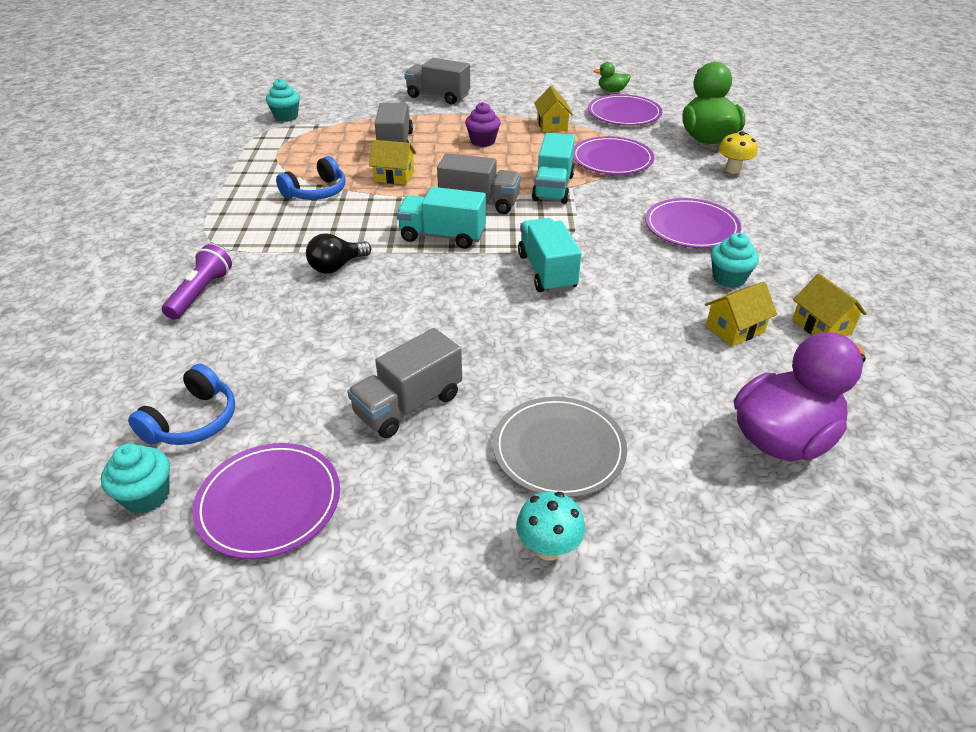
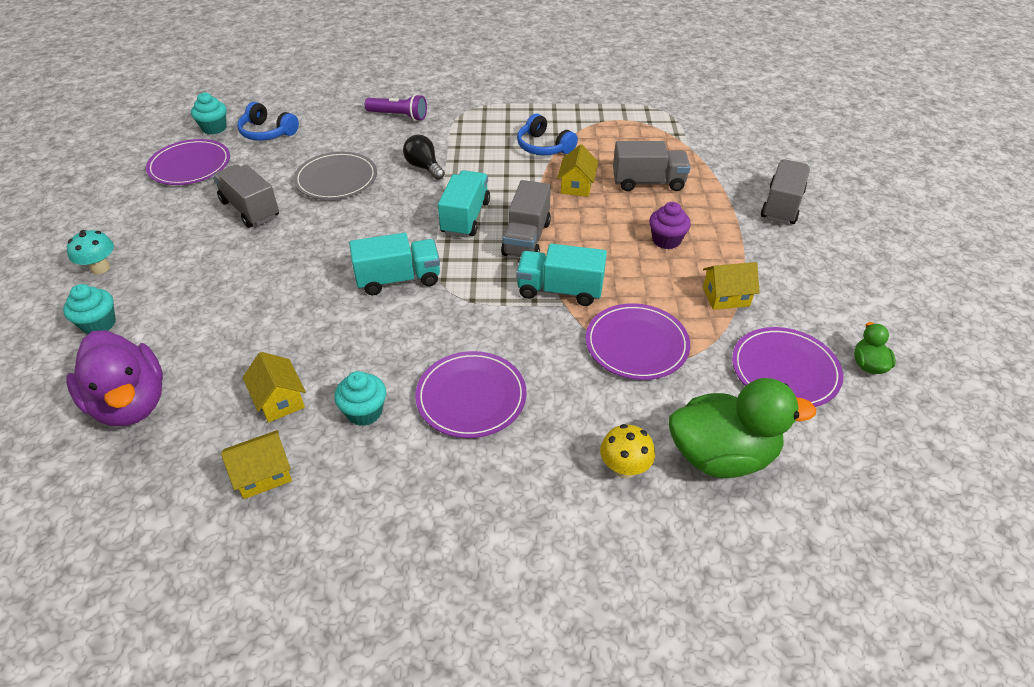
camera: 90 degrees right, 5 degrees up
turquoise cupcake [266,79,300,122] -> turquoise cupcake moved to [63,284,116,334]
grey plate [493,397,627,498] -> grey plate moved to [294,152,377,200]

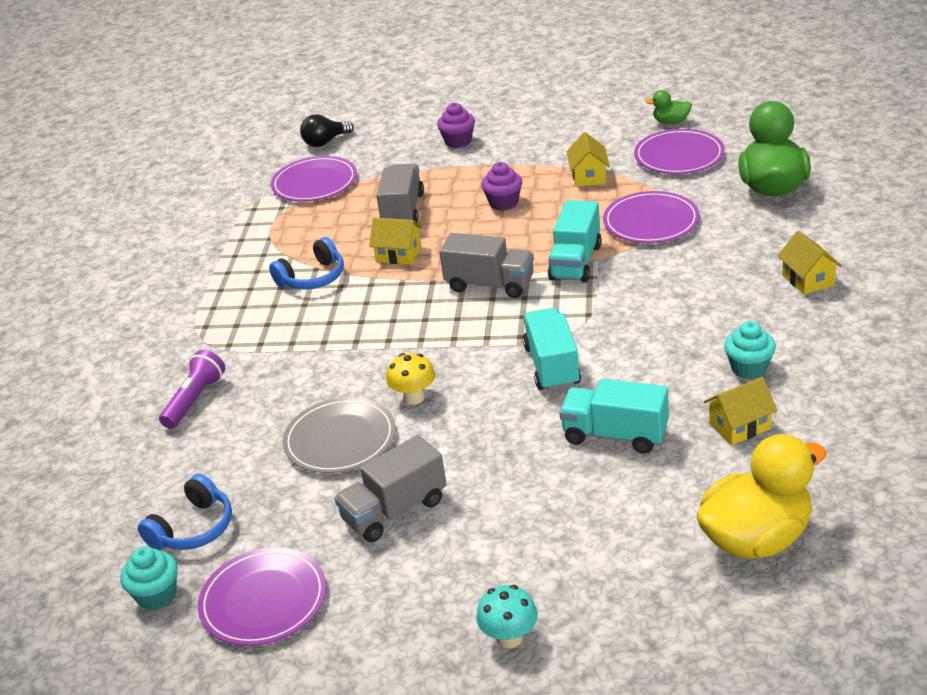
camera: 80 degrees left, 10 degrees down
turquoise cupcake [63,284,116,334] -> none
purple duck [66,330,163,426] -> yellow duck [697,434,827,559]
yellow house [221,430,292,499] -> yellow house moved to [777,231,842,295]
black light bulb [403,135,445,180] -> black light bulb moved to [300,114,354,147]
purple plate [415,351,527,438] -> purple plate moved to [271,156,357,202]
turquoise truck [438,170,490,237] -> turquoise truck moved to [559,379,669,454]
yellow mushroom [600,424,655,479] -> yellow mushroom moved to [386,353,435,405]
grey truck [761,159,810,224] -> purple cupcake [437,103,475,148]

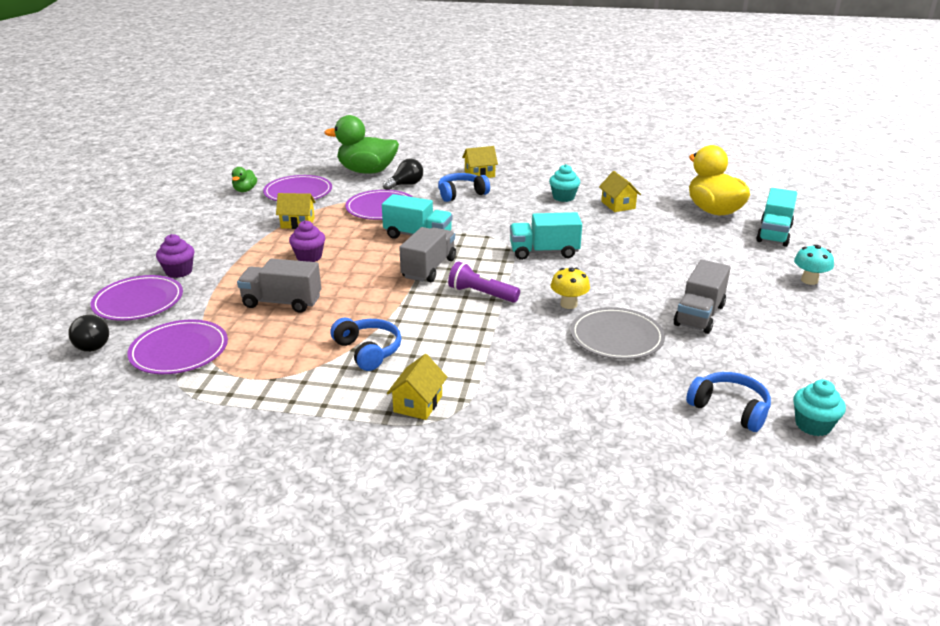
camera: 90 degrees left, 5 degrees down
purple flashlight [159,350,225,429] -> purple flashlight moved to [448,261,520,303]
purple plate [198,547,326,646] -> purple plate moved to [91,275,183,321]
grey truck [334,435,446,542] -> grey truck turned 60 degrees clockwise [674,260,731,334]
yellow house [369,218,422,265] -> yellow house moved to [387,354,447,420]
turquoise truck [559,379,669,454] -> turquoise truck moved to [756,188,797,247]
none -> black light bulb [383,158,423,190]
none -> blue headphones [438,173,490,202]

